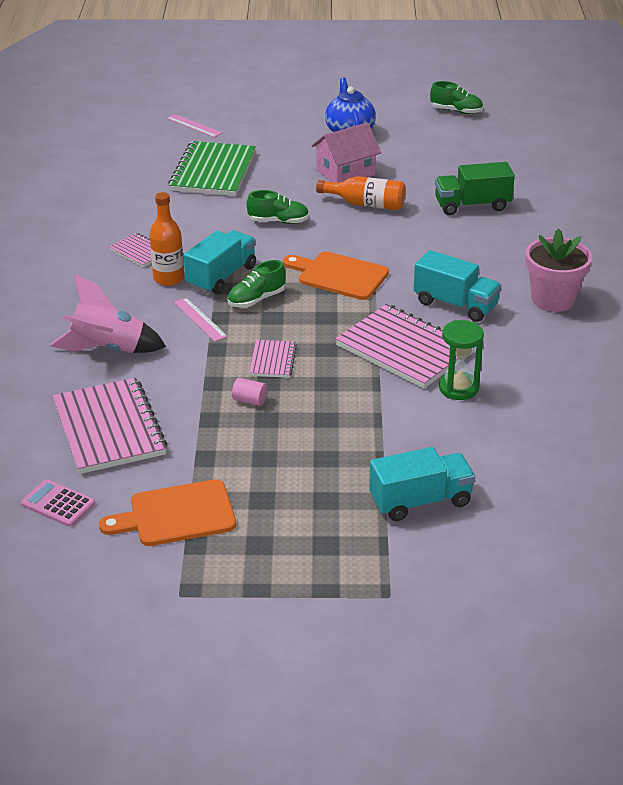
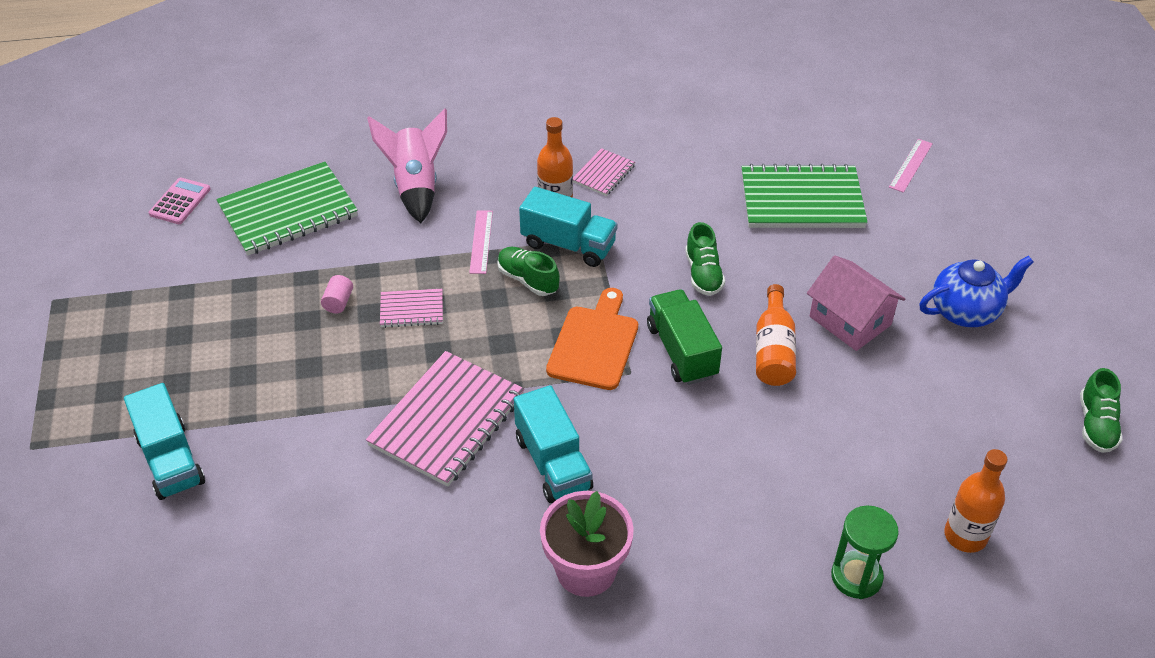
camera: 80 degrees right, 10 degrees up
pink notebook [53,378,167,474] -> green notebook [216,162,358,256]
orange cutting board [99,479,236,546] -> none
pink ruler [174,297,228,342] -> pink ruler turned 45 degrees counterclockwise [469,210,493,274]
turquoise truck [414,250,501,322] -> turquoise truck turned 45 degrees counterclockwise [514,385,593,503]
green truck [435,162,515,215] -> green truck moved to [647,289,722,385]
green hourglass [439,320,484,400] -> green hourglass moved to [831,505,899,599]
none -> orange bottle [944,449,1008,553]

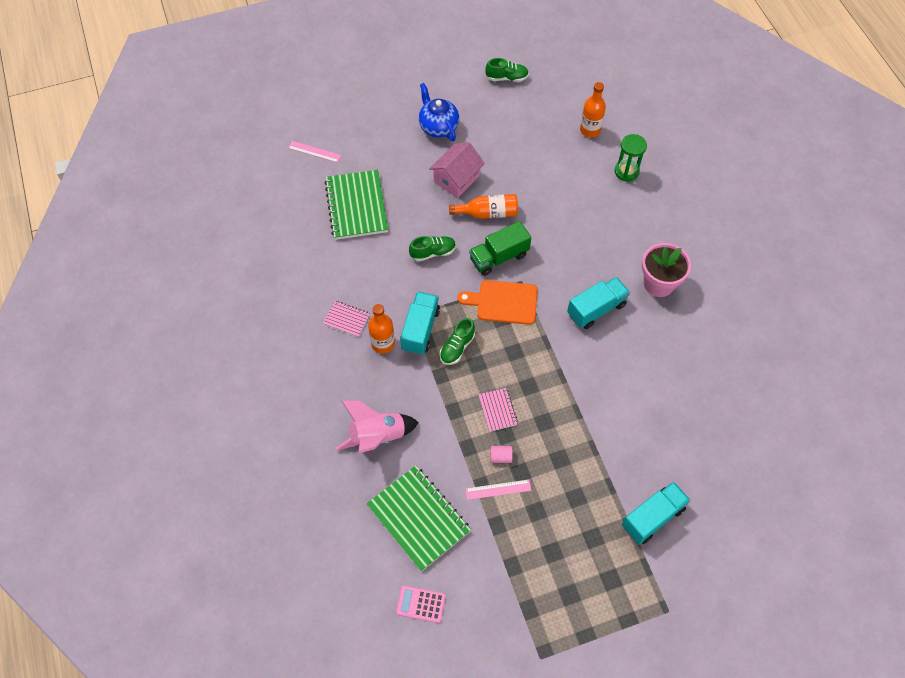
camera: 100 degrees left, 15 degrees up
pink notebook [366,351,525,487] -> none
pink ruler [469,210,493,274] -> pink ruler moved to [465,480,531,500]

